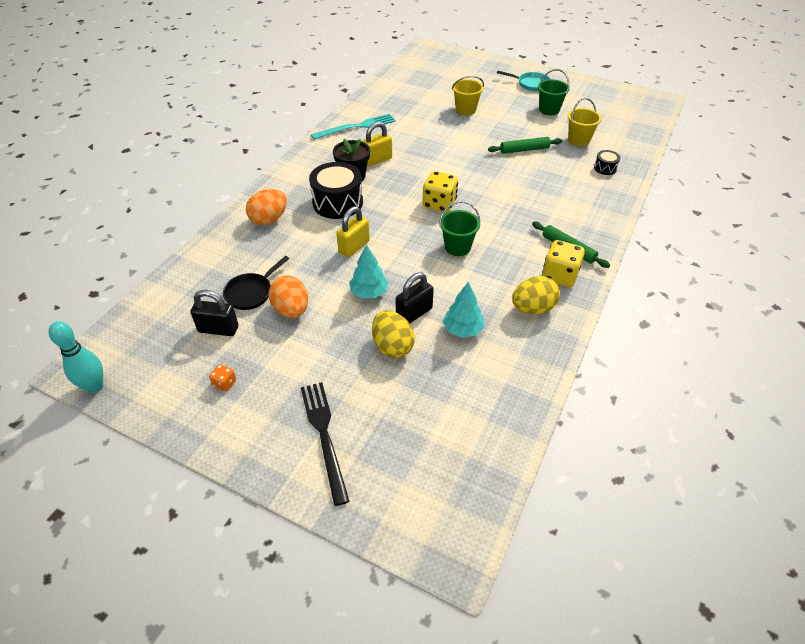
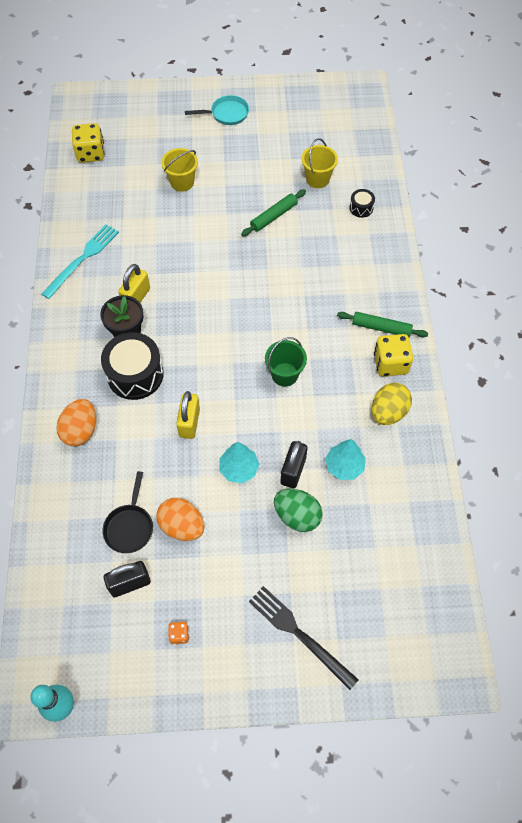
camera: 30 degrees left, 15 degrees up
yellow egg [372,310,415,358] -> green egg [274,489,323,532]
yellow dice [422,171,458,212] -> yellow dice moved to [72,123,105,163]
green bucket [538,69,570,115] -> none

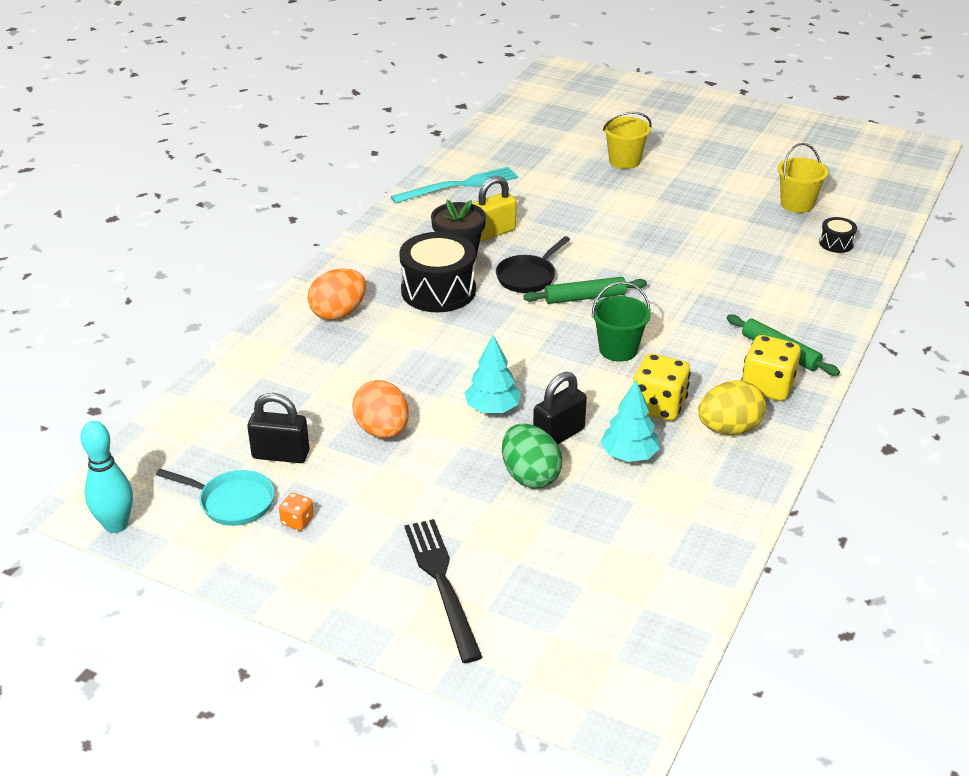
camera: 30 degrees right, 25 degrees down
yellow dice [72,123,105,163] -> yellow dice moved to [633,354,691,421]
black pan [102,471,153,553] -> black pan moved to [496,236,570,293]
yellow padlock [176,391,200,439] -> none
turquoise pan [185,95,249,125] -> turquoise pan moved to [156,469,274,526]
green rolling pin [241,189,306,236] -> green rolling pin moved to [523,277,647,304]

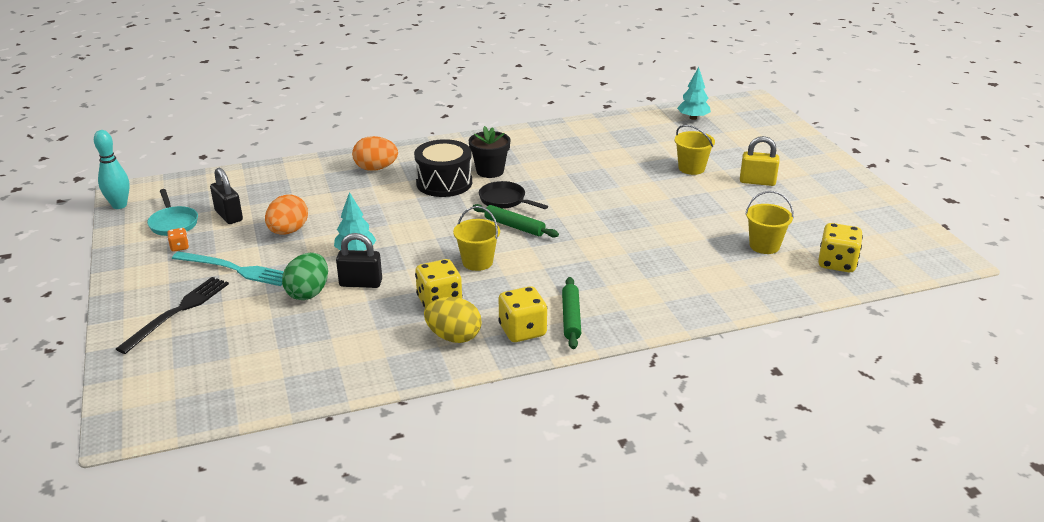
camera: 45 degrees right, 5 degrees down
turquoise fork [391,167,518,204] -> turquoise fork moved to [172,251,284,286]
yellow padlock [472,176,516,241] -> yellow padlock moved to [740,136,779,186]
black pan [496,236,570,293] -> black pan turned 45 degrees clockwise [479,181,548,209]
green bucket [592,282,651,362] -> yellow bucket [453,206,500,271]
turquoise tree [600,381,660,462] -> turquoise tree moved to [677,67,711,120]
black drum [819,217,857,253] -> none
none -> yellow dice [818,223,863,272]

